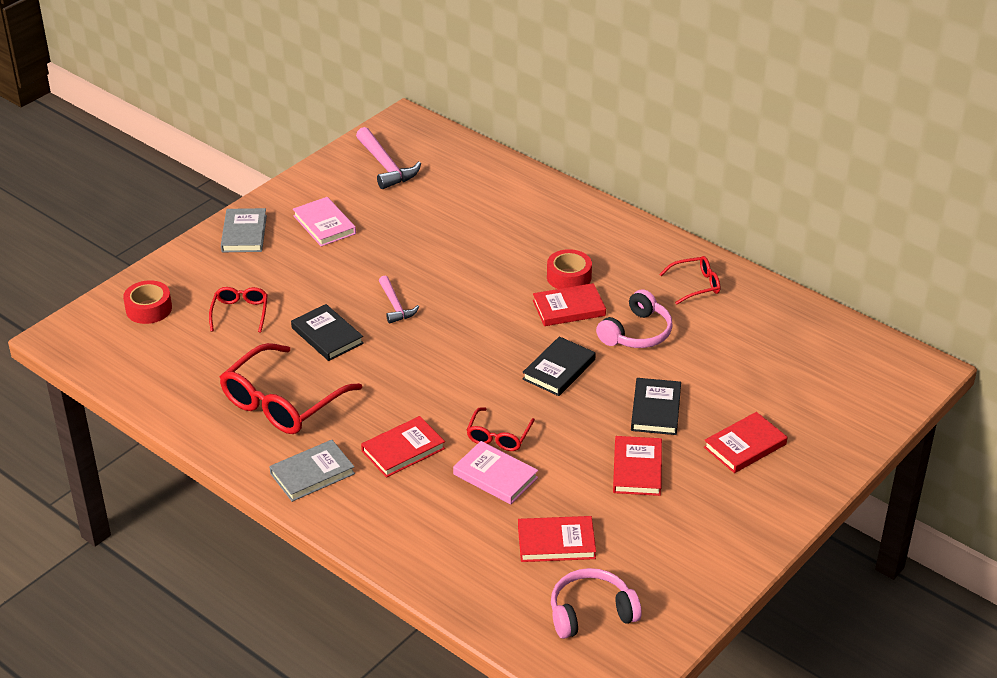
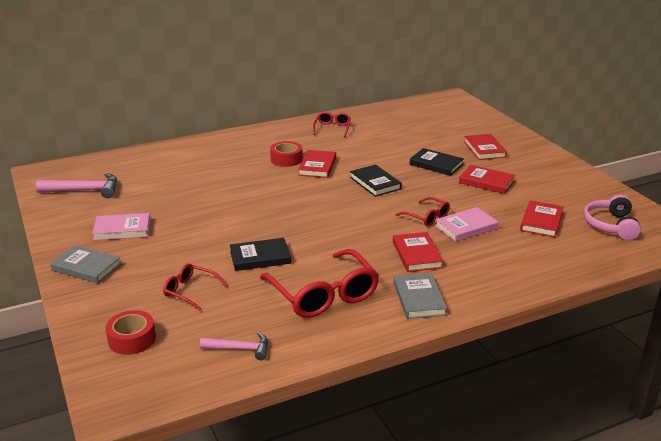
camera: 65 degrees left, 10 degrees down
pink hammer [379,276,419,324] -> pink hammer moved to [200,332,268,360]
pink headphones [596,289,673,348] -> none

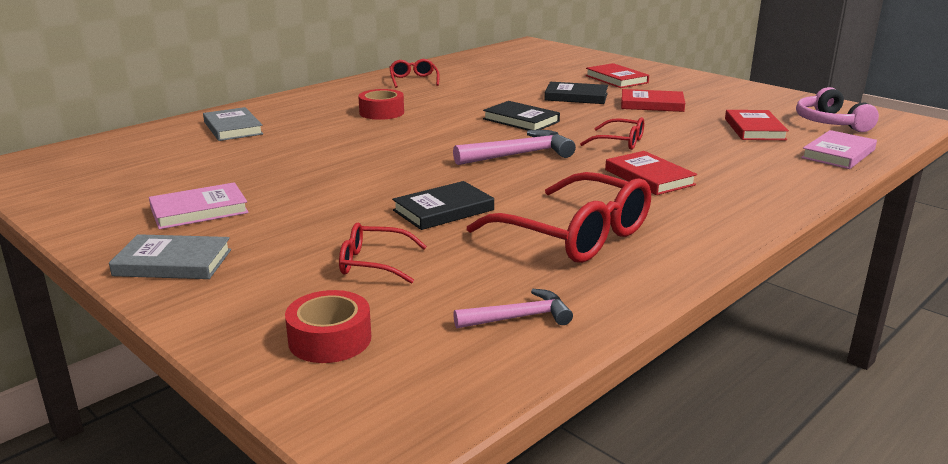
camera: 20 degrees left, 5 degrees down
pink hammer [36,173,117,198] -> pink hammer moved to [453,130,576,165]
red book [298,150,336,178] -> none
grey book [394,273,447,319] -> grey book moved to [203,107,263,141]
pink book [435,207,498,242] -> pink book moved to [801,130,877,169]

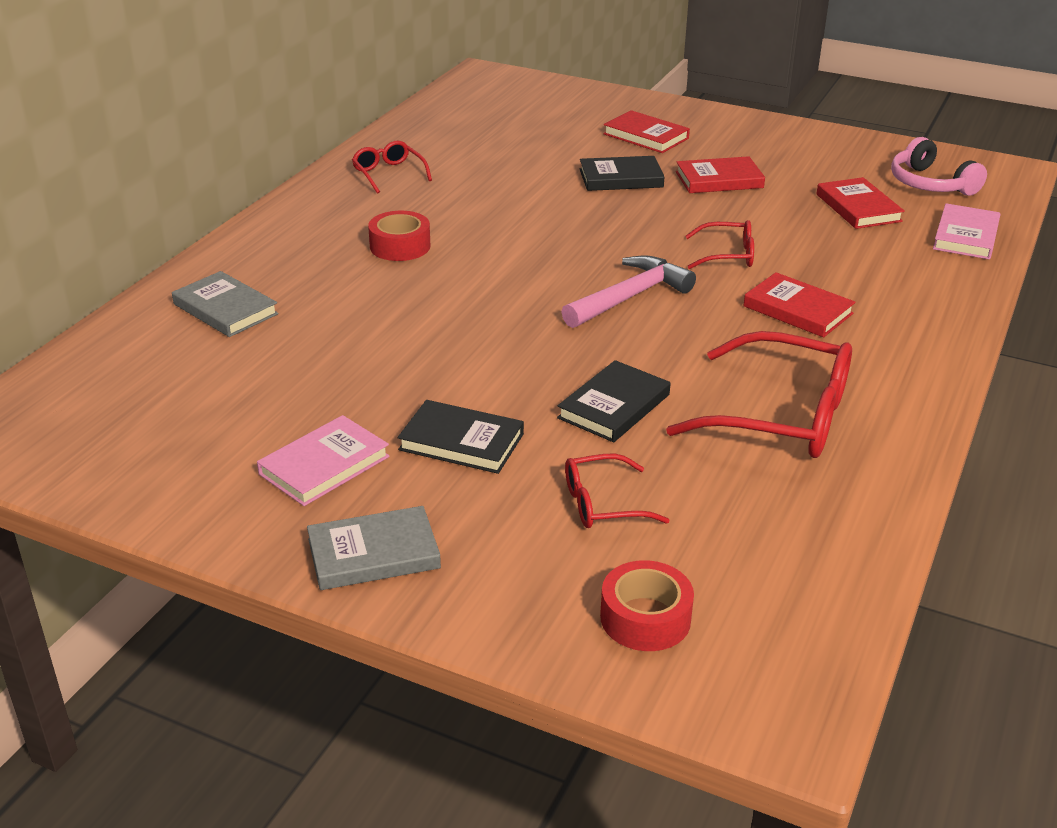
camera: 20 degrees left, 10 degrees up
pink hammer [453,289,573,329] -> none
black book [483,101,560,130] -> black book moved to [398,400,524,474]

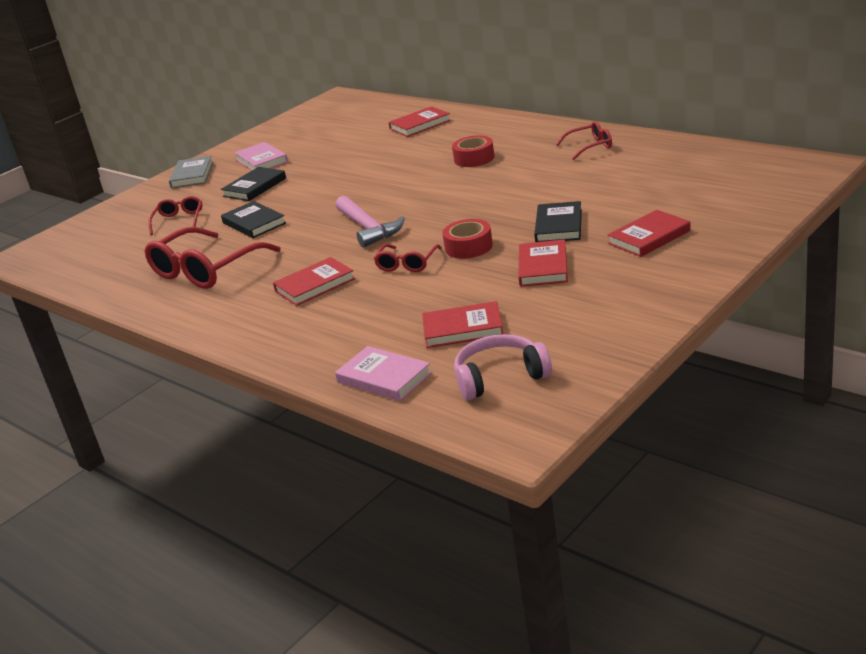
camera: 110 degrees right, 5 degrees down
grey book [172,271,279,337] -> red book [389,106,451,137]
red tape [600,560,694,651] -> red tape moved to [442,219,493,259]

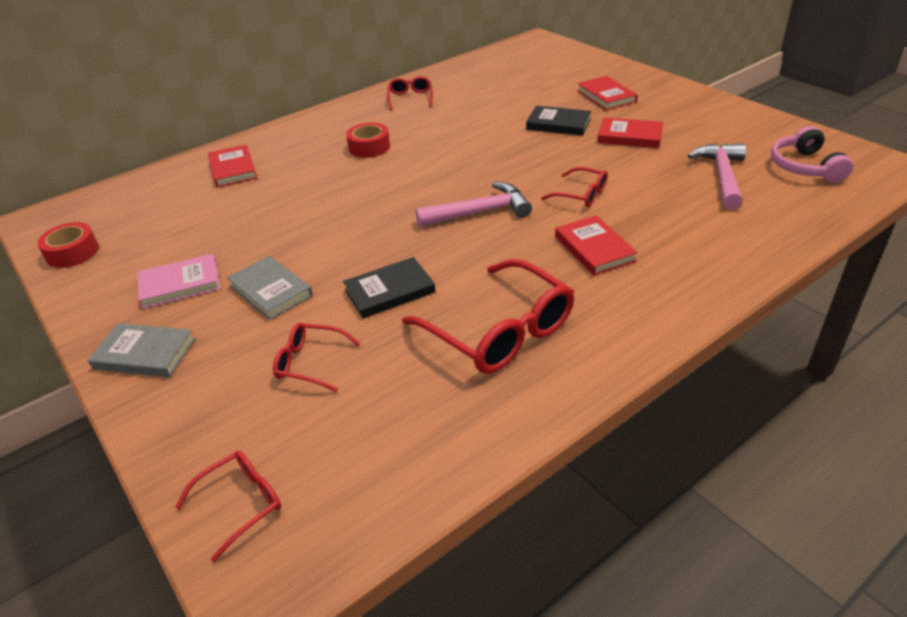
camera: 80 degrees left, 10 degrees up
black book [221,167,286,201] -> grey book [227,256,313,320]
pink book [335,346,432,401] -> none
red book [422,301,503,348] -> pink hammer [688,143,746,210]
red tape [442,219,493,259] -> red tape moved to [37,222,99,268]
none -> red glasses [175,451,281,562]

